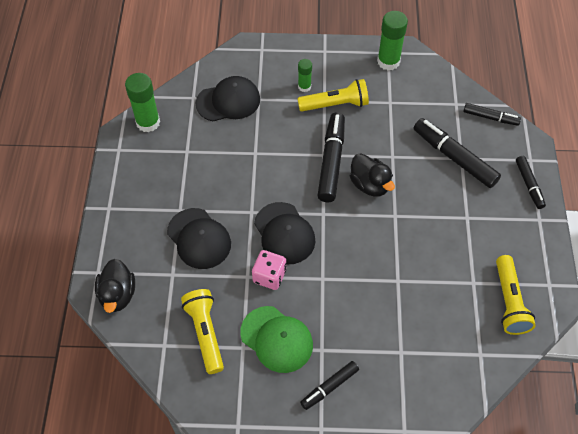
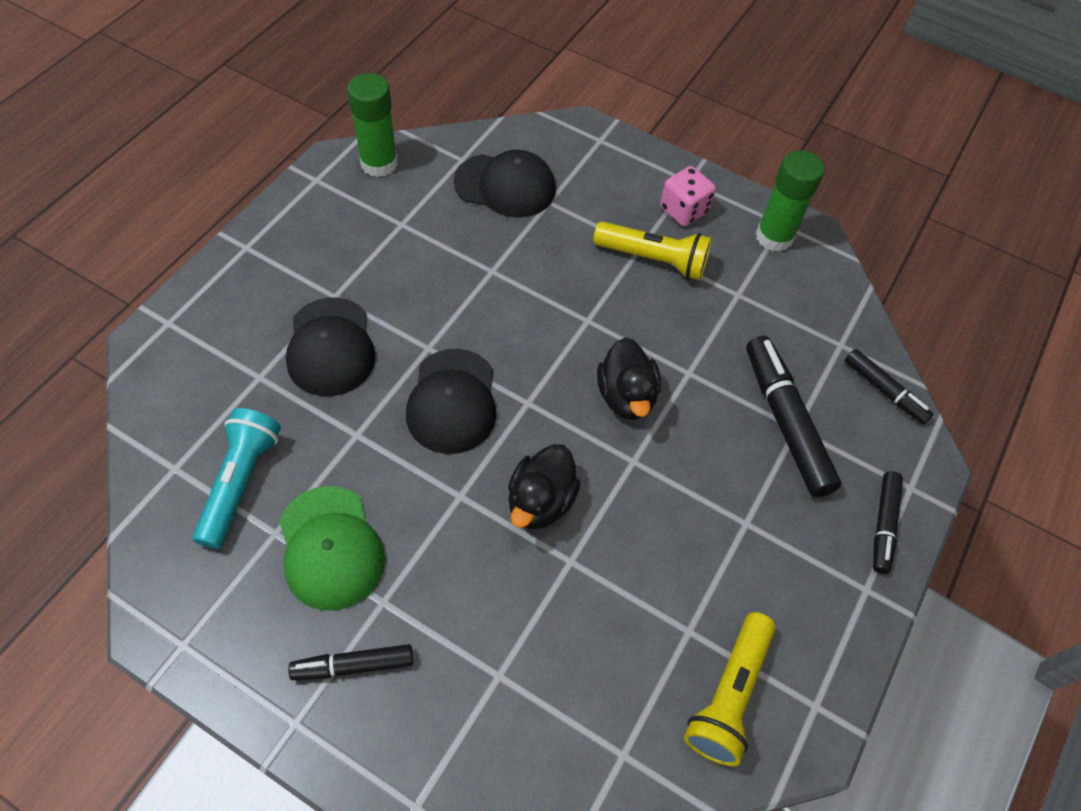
camera: 25 degrees right, 0 degrees up
black duck [95,259,135,313] -> black duck moved to [508,444,581,529]
yellow flashlight [181,289,224,374] -> turquoise flashlight [193,408,281,549]
pink dice [252,250,286,290] -> pink dice moved to [660,166,716,226]
green glue stick [298,59,312,92] -> none
black marker [317,112,345,202] -> none

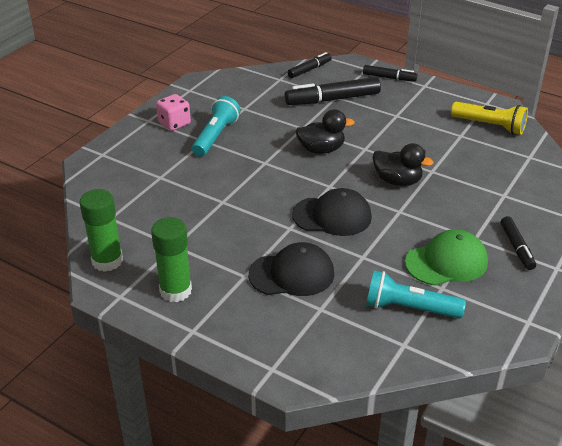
camera: 85 degrees left, 20 degrees down
black cap [454,149,556,218] -> none
yellow flashlight [593,221,712,280] -> turquoise flashlight [192,96,240,157]
green glue stick [756,150,825,252] -> green glue stick moved to [151,217,192,302]

